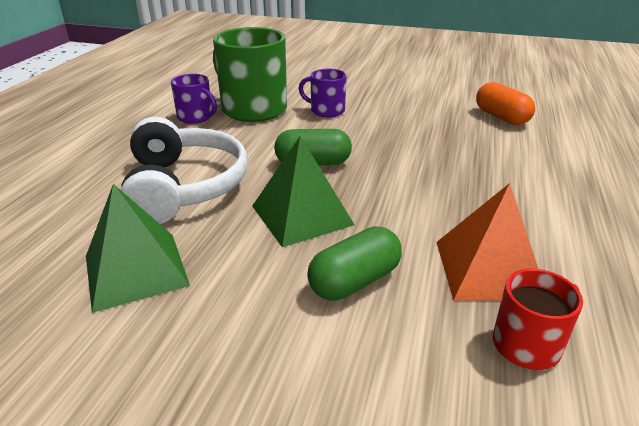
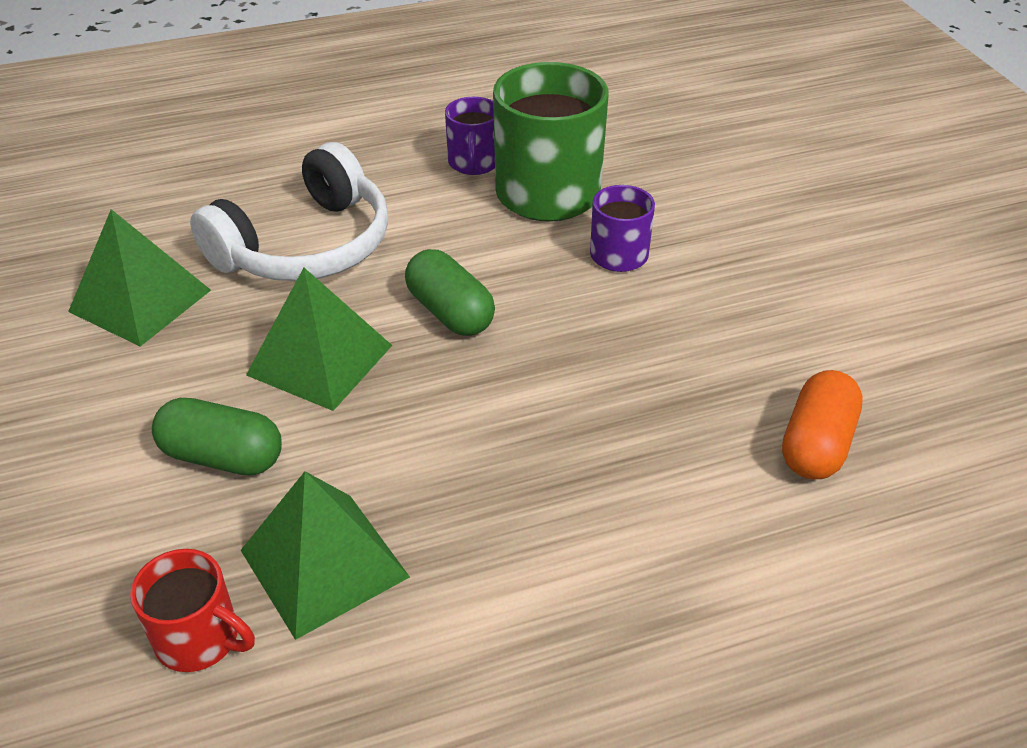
camera: 55 degrees right, 10 degrees up
orange pyramid [437,183,538,301] -> green pyramid [241,471,410,640]

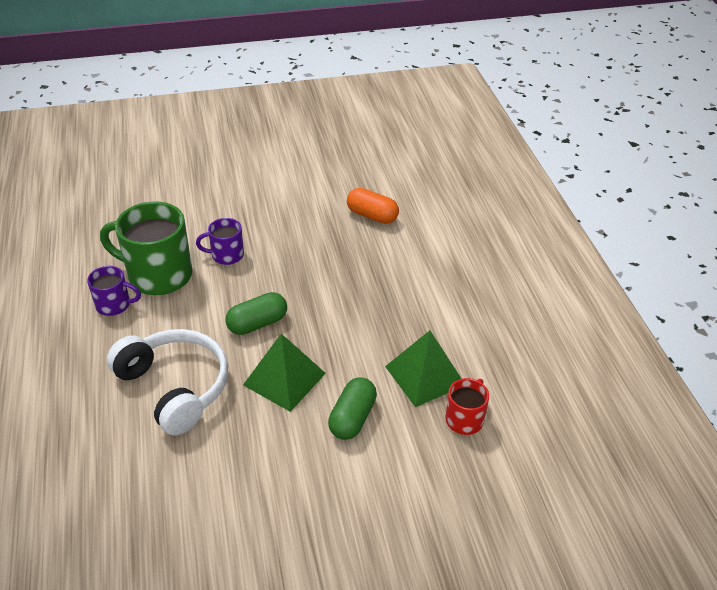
camera: 85 degrees left, 0 degrees up
green pyramid [68,209,211,347] -> none

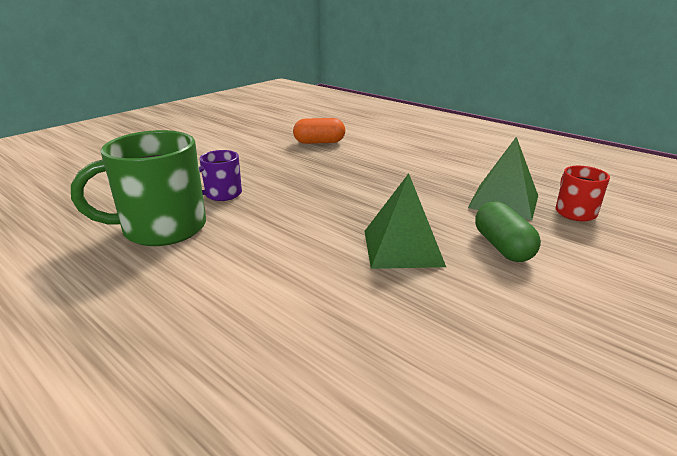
camera: 35 degrees left, 15 degrees down
purple mug [87,266,141,316] -> none
white headphones [107,329,228,435] -> none
green capsule [226,292,287,335] -> none

